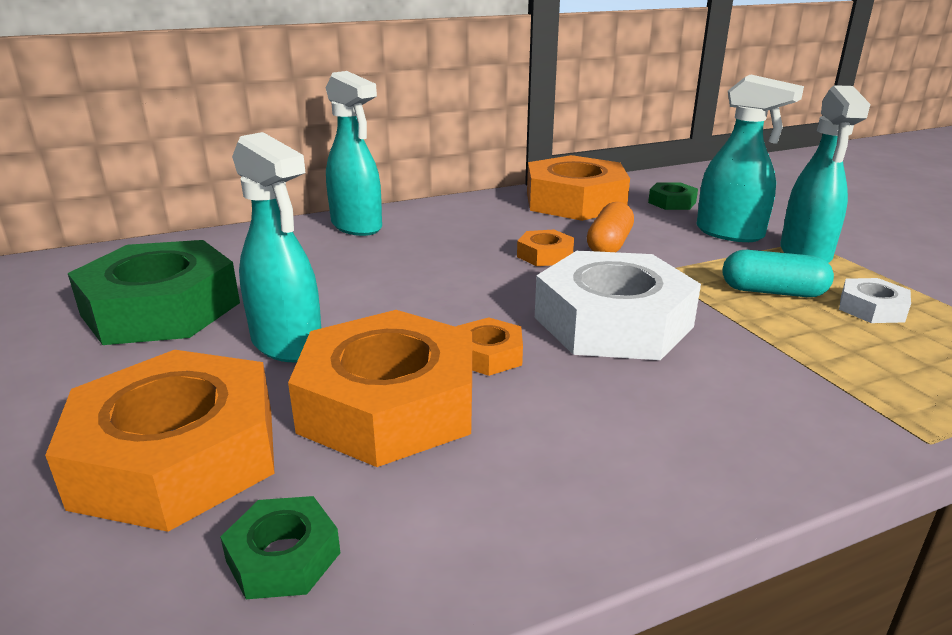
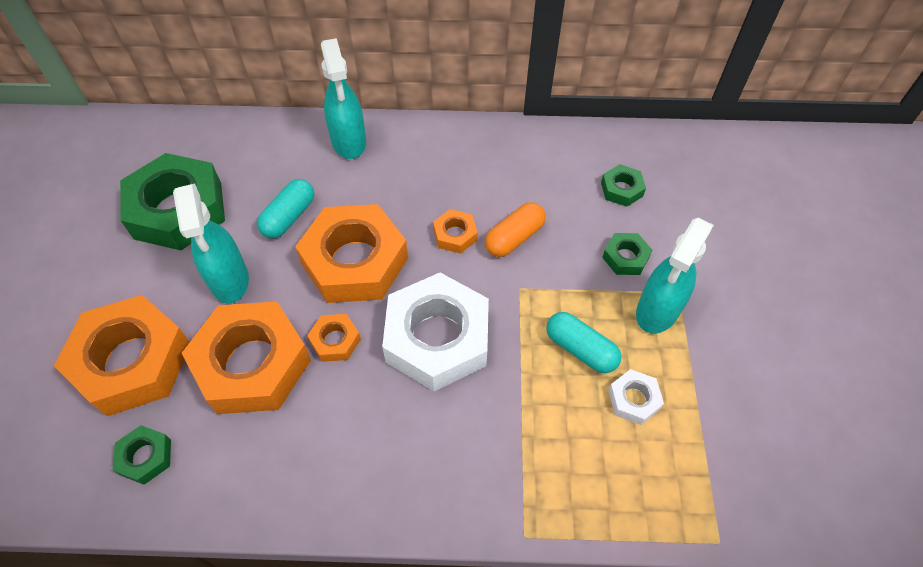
camera: 25 degrees right, 30 degrees up
orange nut [527,155,630,221] -> orange nut moved to [295,204,408,303]
turquoise spray bottle [697,74,804,242] -> green nut [602,233,652,275]
none -> turquoise capsule [257,179,314,238]

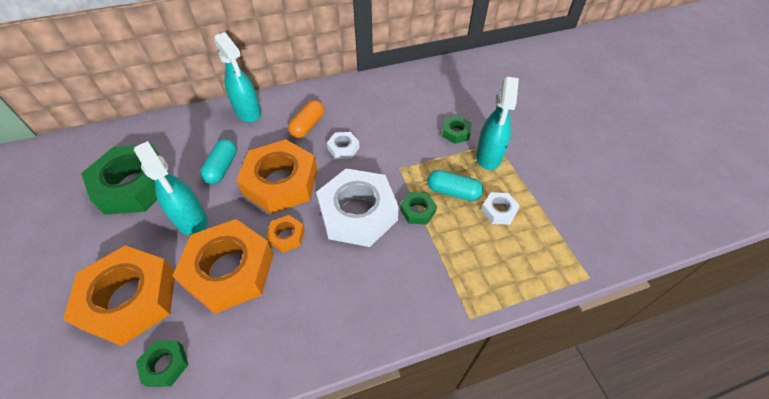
camera: 20 degrees left, 5 degrees down
orange nut [433,209,478,254] -> white nut [327,132,360,159]
orange capsule [485,202,546,257] -> orange capsule moved to [288,100,324,138]
green nut [601,164,646,207] -> green nut moved to [400,192,437,225]

